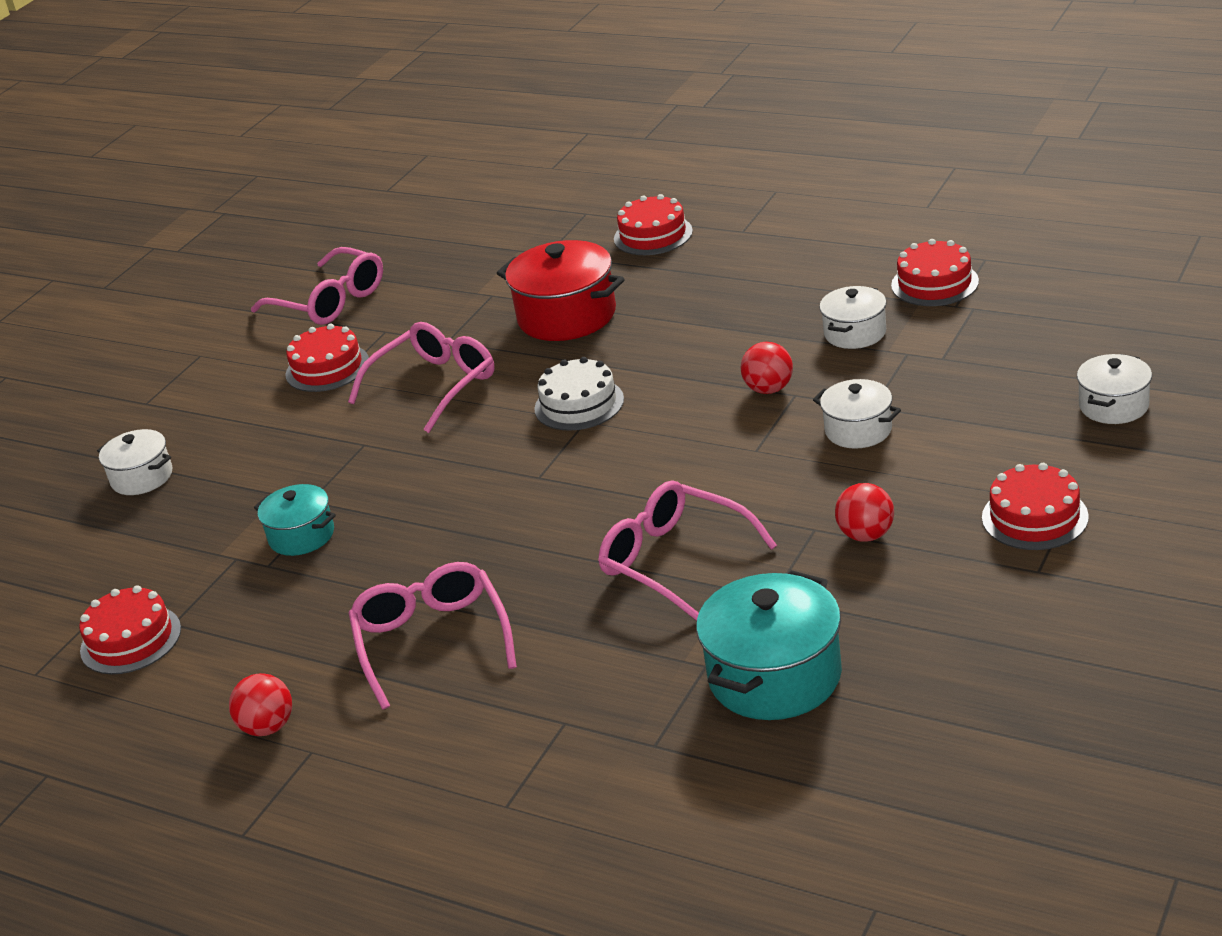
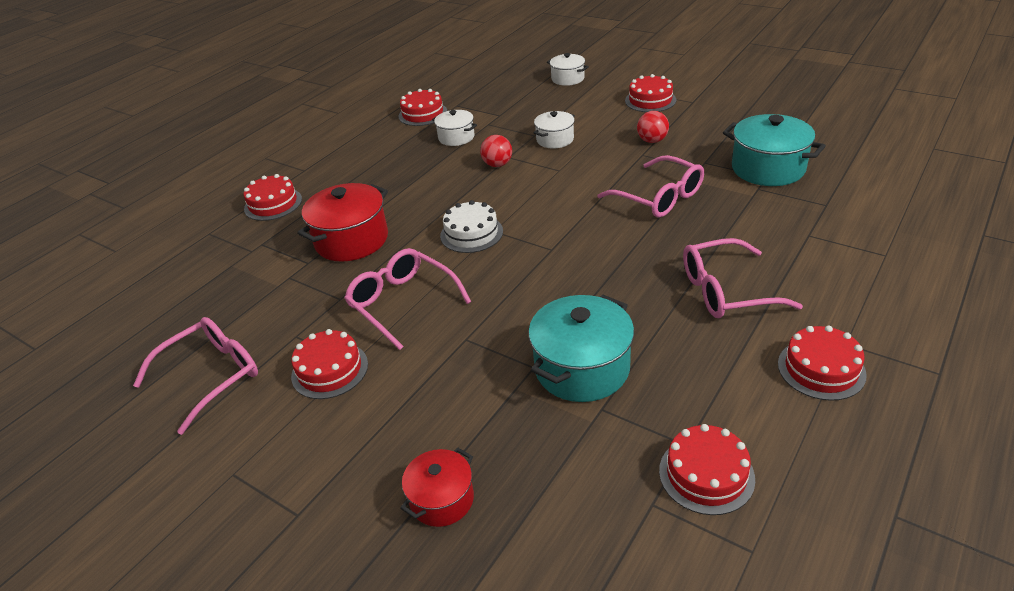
camera: 85 degrees left, 5 degrees up
white pot [97,429,172,495] -> red pot [400,448,474,527]
red ball [229,673,292,736] -> red cake [778,325,867,401]
turquoise pot [254,484,336,556] -> turquoise pot [528,295,634,402], size x1.70
pink glasses [598,481,777,621] -> pink glasses turned 90 degrees counterclockwise [597,155,704,218]

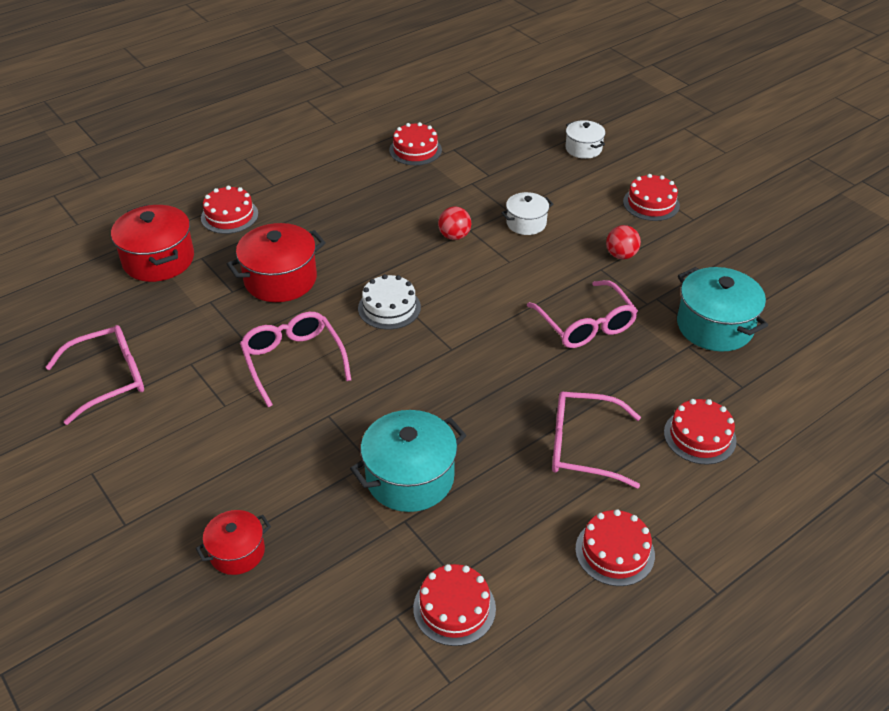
camera: 15 degrees right, 5 degrees up
red cake [291,329,368,399] -> red cake moved to [664,399,737,465]
white pot [432,110,477,146] -> none
none -> red pot [111,205,194,282]

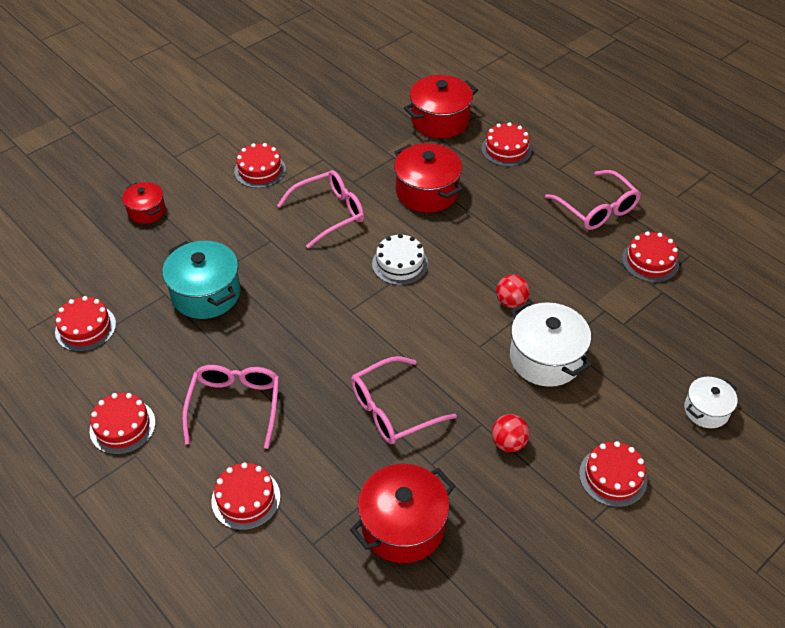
camera: 85 degrees right, 5 degrees up
pink glasses [46,325,144,425] -> pink glasses moved to [545,170,641,230]
white pot [501,192,553,235] -> white pot [510,301,592,387], size x1.70
turquoise pot [677,267,768,352] -> red pot [350,464,455,563]
none -> red cake [234,143,286,188]

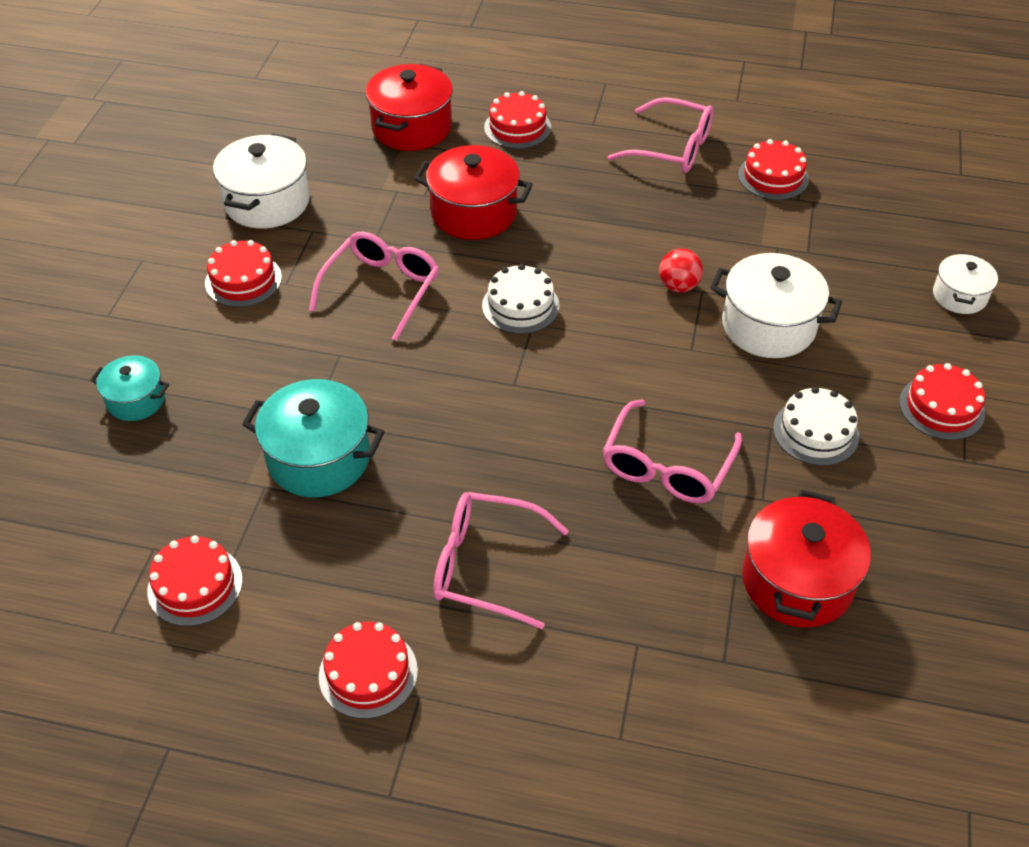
camera: 35 degrees left, 0 degrees up
red pot [122,182,165,224] -> turquoise pot [90,356,169,421]
pink glasses [182,365,279,449] -> pink glasses turned 45 degrees counterclockwise [433,492,569,629]
red cake [211,462,280,530] -> none
red ball [492,414,530,452] -> white cake [773,387,859,466]
none -> white pot [213,133,310,229]

